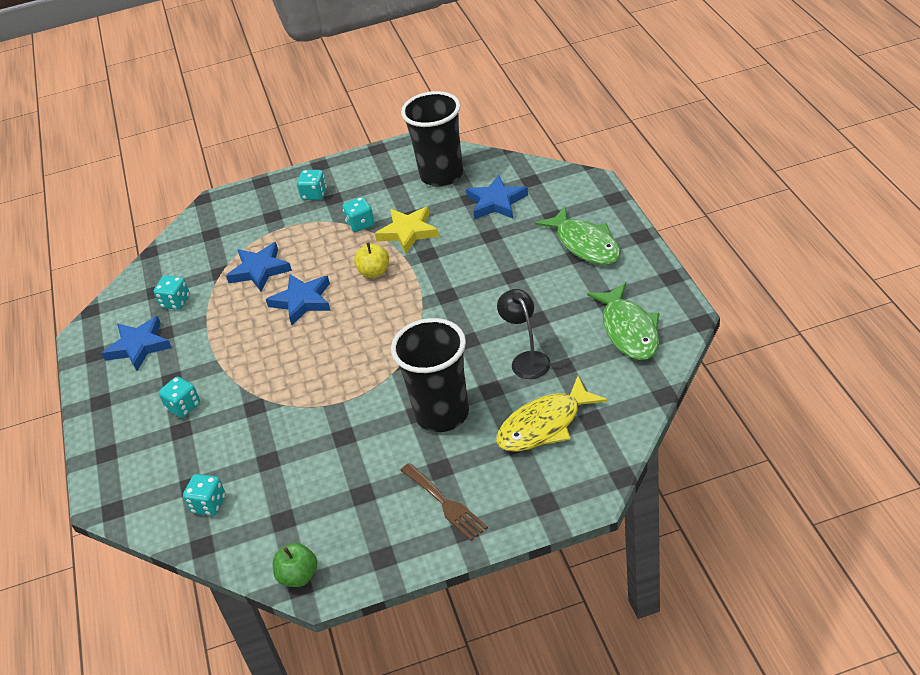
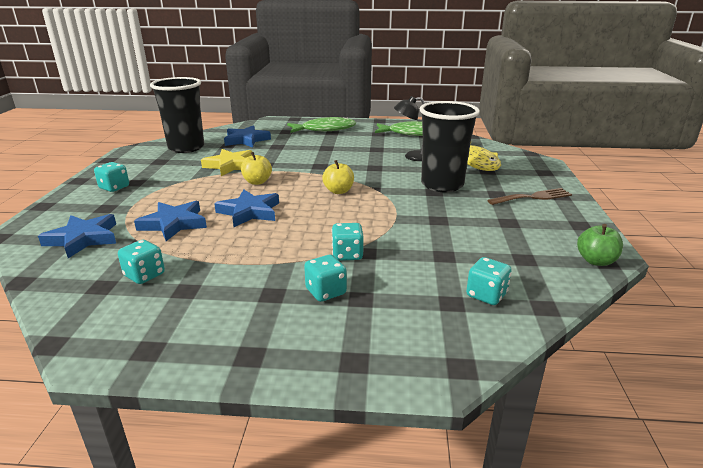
camera: 75 degrees left, 15 degrees down
blue star [102,316,172,371] -> blue star moved to [38,214,116,258]
turquoise dice [343,197,374,232] -> turquoise dice moved to [332,223,364,261]
none -> yellow apple [322,160,354,194]

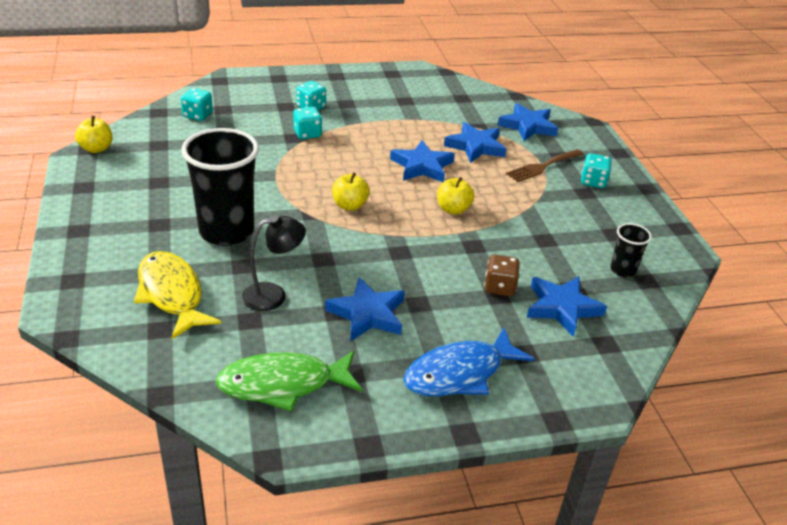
camera: 160 degrees right, 10 degrees up
turquoise dice [118,240,165,284] -> none
black cup [150,77,204,153] -> black cup [610,223,652,278], size x0.47
yellow star [201,149,252,176] -> none
green fish [287,117,356,133] -> blue fish [403,328,535,396]
brown fork [487,188,572,205] -> brown fork moved to [506,149,583,182]
green apple [577,224,623,266] -> yellow apple [75,116,112,153]
none -> blue star [325,277,405,342]
none -> brown dice [484,255,520,296]

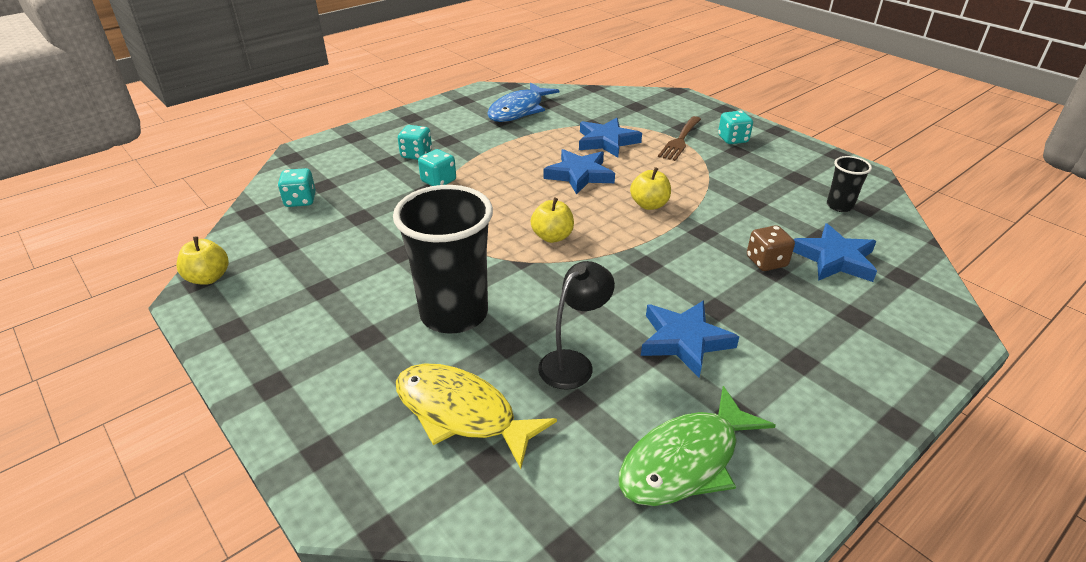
camera: 25 degrees left, 0 degrees up
blue fish [403,328,535,396] -> blue fish moved to [487,82,559,122]
blue star [498,103,558,141] -> none

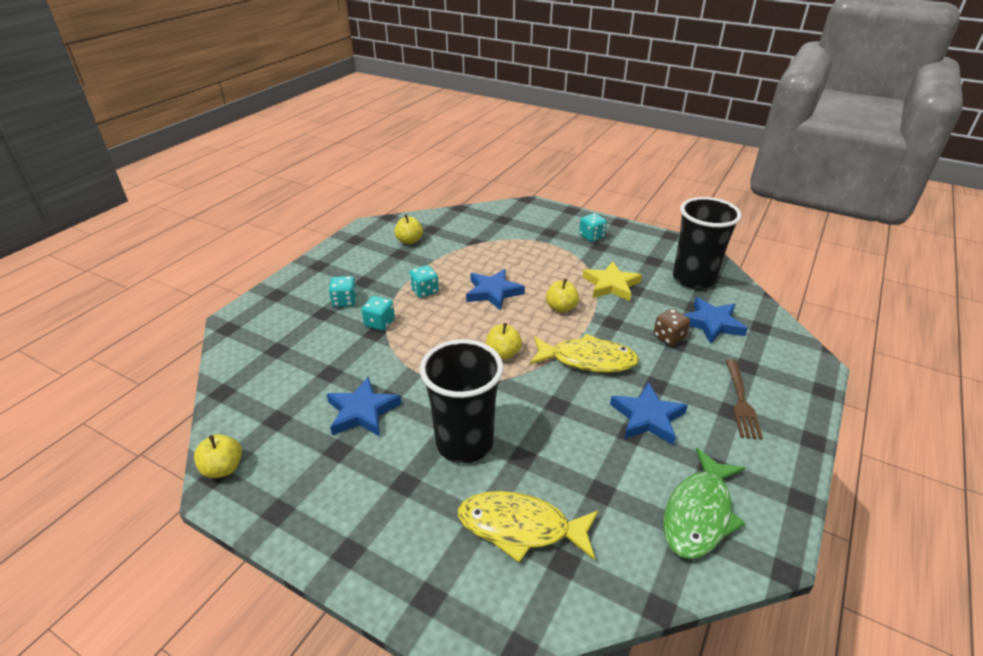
camera: 20 degrees left, 0 degrees up
turquoise dice [278,168,316,207] -> turquoise dice moved to [409,265,439,298]
blue fish [487,82,559,122] -> yellow apple [394,214,423,244]
black lamp [538,261,615,390] -> none
blue star [579,118,642,157] -> blue star moved to [327,377,401,436]
brown fork [658,116,701,161] -> brown fork moved to [726,360,763,440]
black cup [827,156,872,212] -> black cup [673,197,742,289], size x2.12
none -> yellow fish [530,334,639,373]
none -> yellow star [583,261,642,301]

